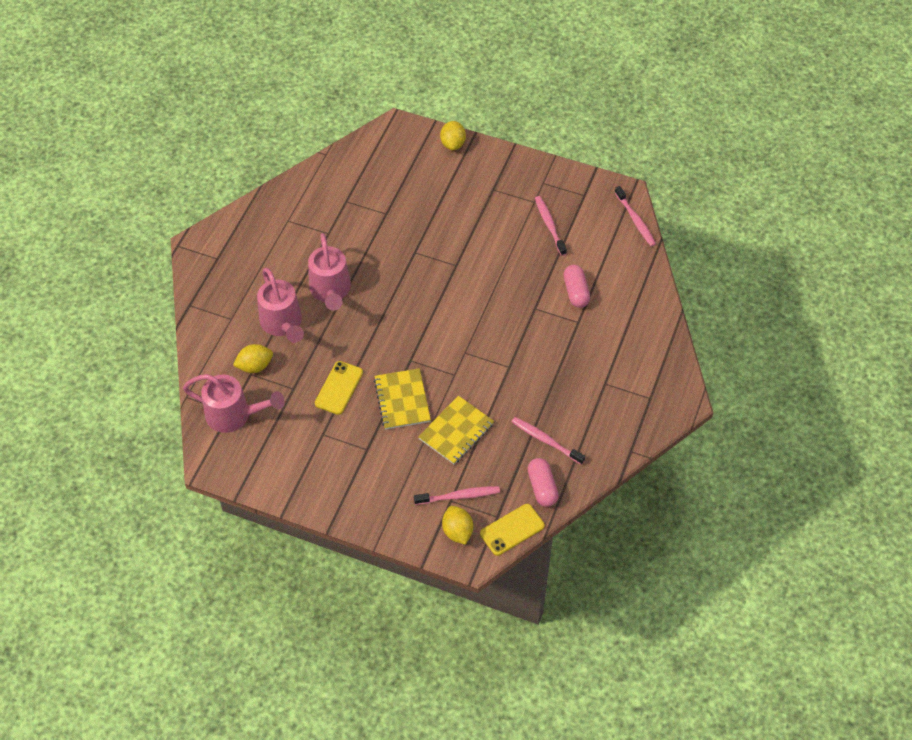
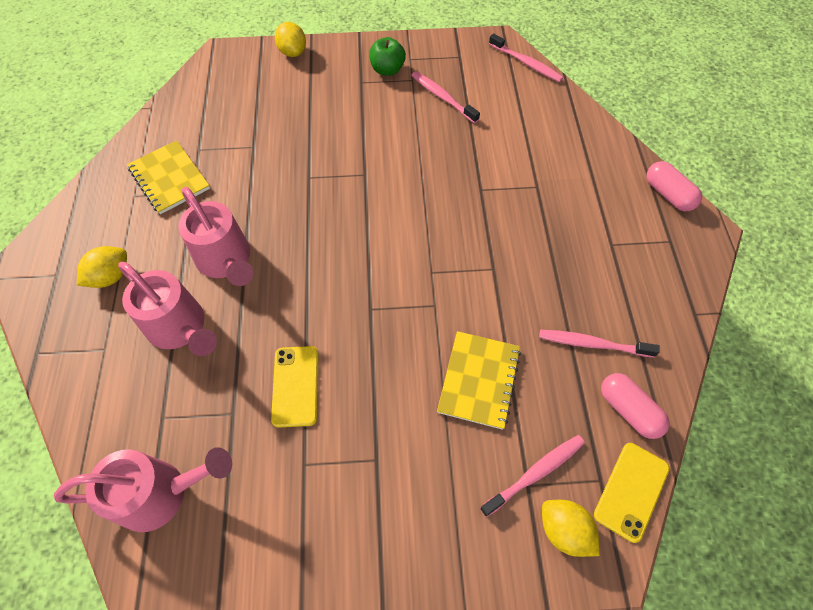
camera: 25 degrees left, 5 degrees up
yellow lemon [233,344,273,373] -> yellow lemon moved to [77,246,127,288]
yellow notebook [374,368,431,430] -> yellow notebook moved to [127,140,210,214]
pink capsule [563,265,590,308] -> pink capsule moved to [647,161,702,211]
none -> green apple [369,37,406,76]

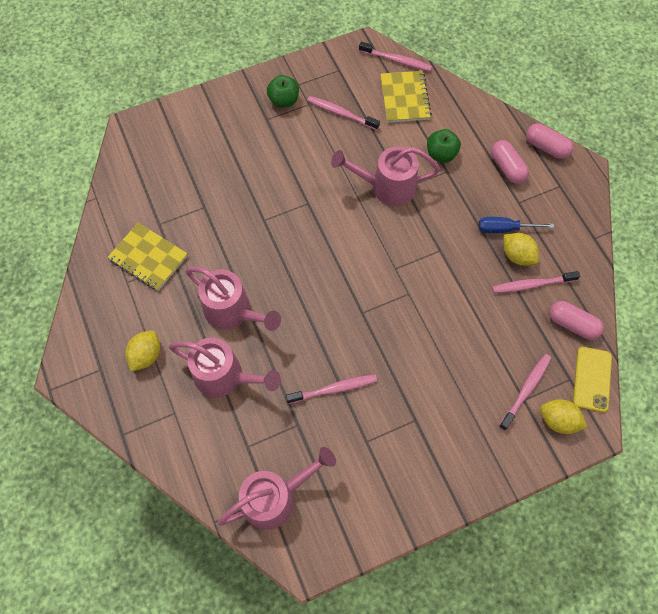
camera: 20 degrees left, 5 degrees up
yellow phone [271,346,319,428] -> pink toothbrush [286,374,377,404]
yellow lemon [275,22,306,57] -> yellow lemon moved to [504,233,539,266]
yellow notebook [437,331,521,430] -> yellow notebook moved to [380,71,432,123]
none -> pink watering can [331,147,440,206]
none -> green apple [427,129,461,162]
none -> blue screwdriver [479,217,554,233]
none -> pink capsule [491,140,529,184]

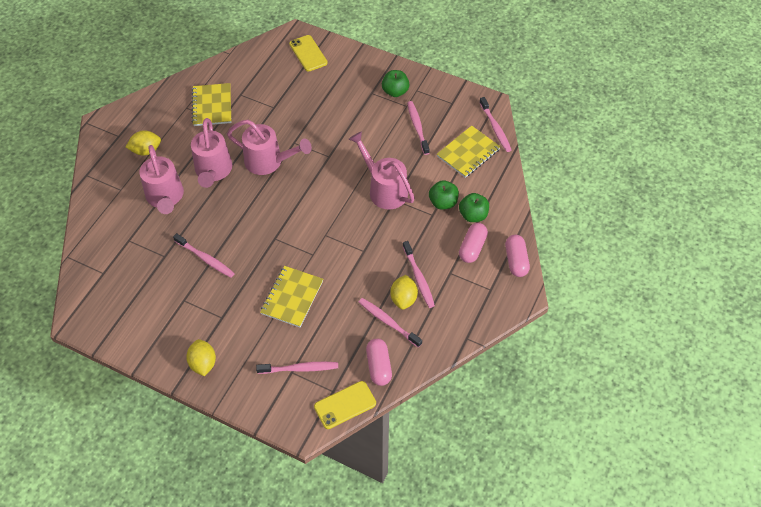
camera: 50 degrees right, 10 degrees down
pink watering can [217,447,336,530] -> pink watering can moved to [227,120,312,175]
blue screwdriver [479,217,554,233] -> pink toothbrush [403,241,435,308]
yellow lemon [540,399,587,434] -> yellow lemon moved to [186,339,216,376]
none -> yellow notebook [260,266,323,327]
none -> yellow phone [289,35,328,71]
none -> green apple [459,193,489,222]

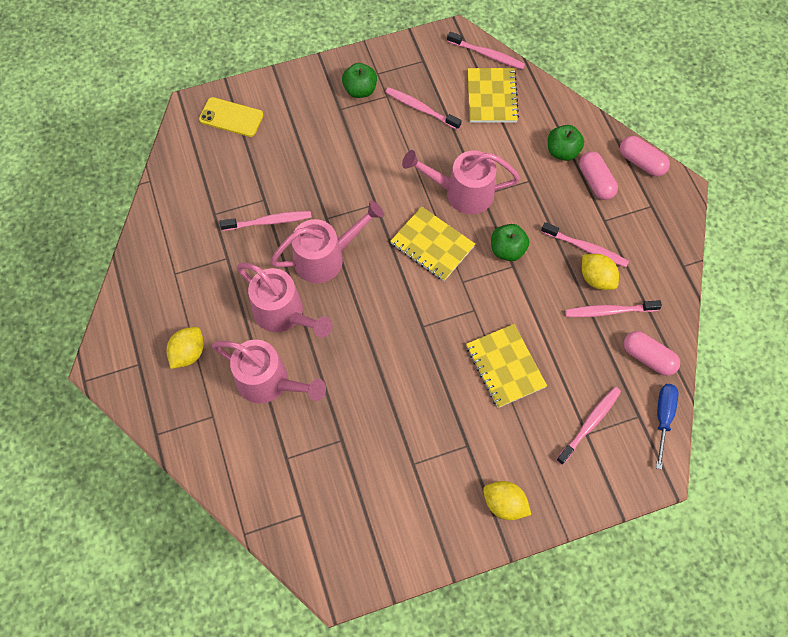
camera: 45 degrees left, 10 degrees up
pink toothbrush [173,233,235,278] -> pink toothbrush moved to [220,211,312,231]
yellow notebook [192,83,232,126] -> yellow notebook moved to [390,206,475,281]
yellow phone [314,381,376,429] -> blue screwdriver [656,384,679,469]
green apple [429,180,459,209] -> green apple moved to [491,224,529,261]

